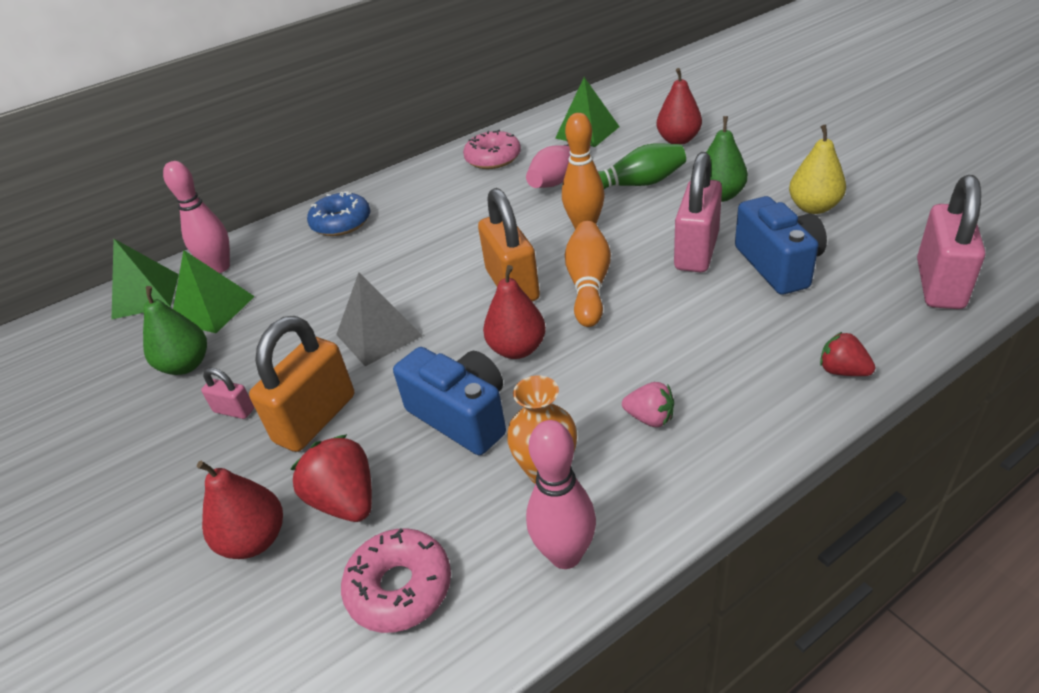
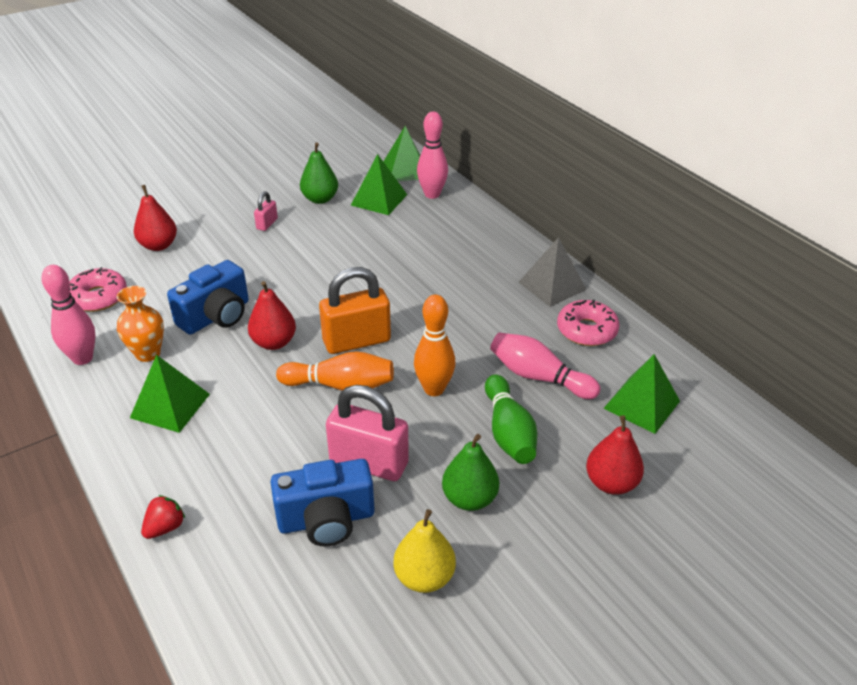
camera: 85 degrees right, 0 degrees up
orange padlock [249,316,354,452] -> none
red strawberry [290,434,372,522] -> none
blue donut [307,191,370,236] -> none
grey pyramid [336,272,422,366] -> grey pyramid moved to [519,237,587,307]
pink strawberry [622,382,674,427] -> green pyramid [130,355,210,433]
pink padlock [917,175,985,309] -> none

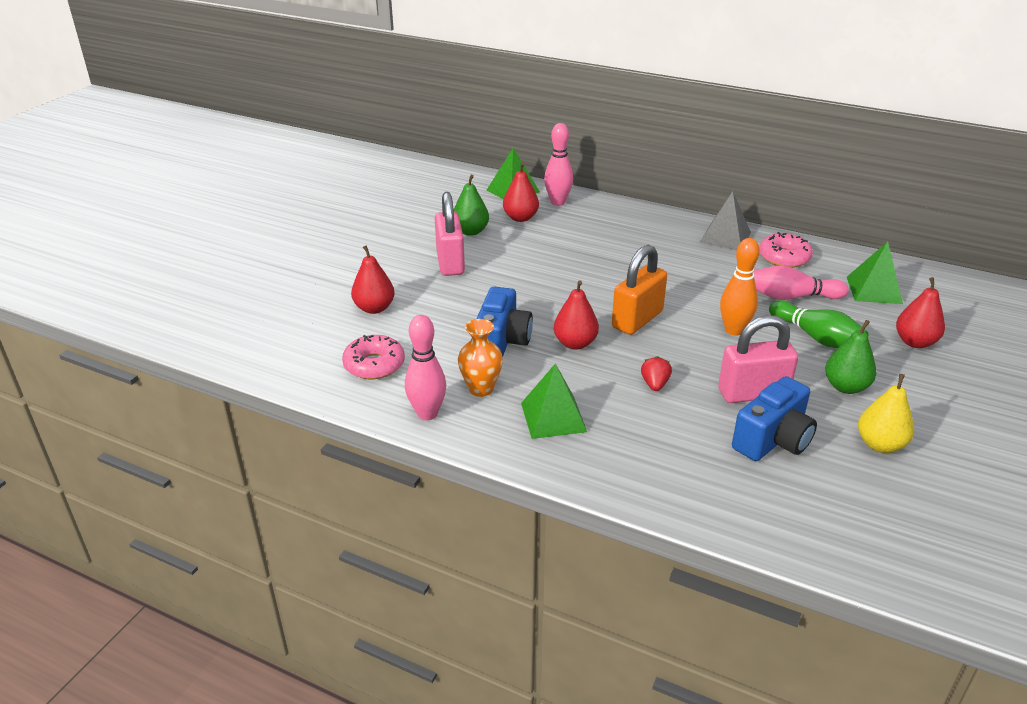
camera: 30 degrees left, 5 degrees down
red strawberry [141,495,185,539] -> red strawberry moved to [641,356,672,391]
pink padlock [254,191,278,231] -> pink padlock [435,192,465,276], size x2.09
orange bowling pin [276,351,394,391] -> none
green pyramid [351,154,407,215] -> red pear [503,163,539,222]

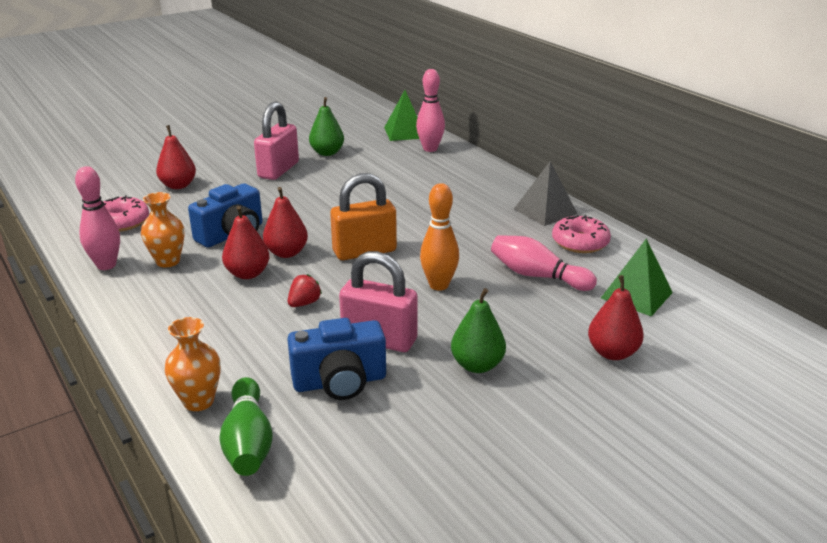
camera: 30 degrees right, 5 degrees down
red pear [503,163,539,222] -> red pear moved to [222,206,269,279]
green pyramid [521,363,587,439] -> none
green bowling pin [769,300,869,348] -> green bowling pin moved to [219,377,273,476]
yellow pear [858,374,914,453] -> none
none -> orange vase [164,317,221,411]

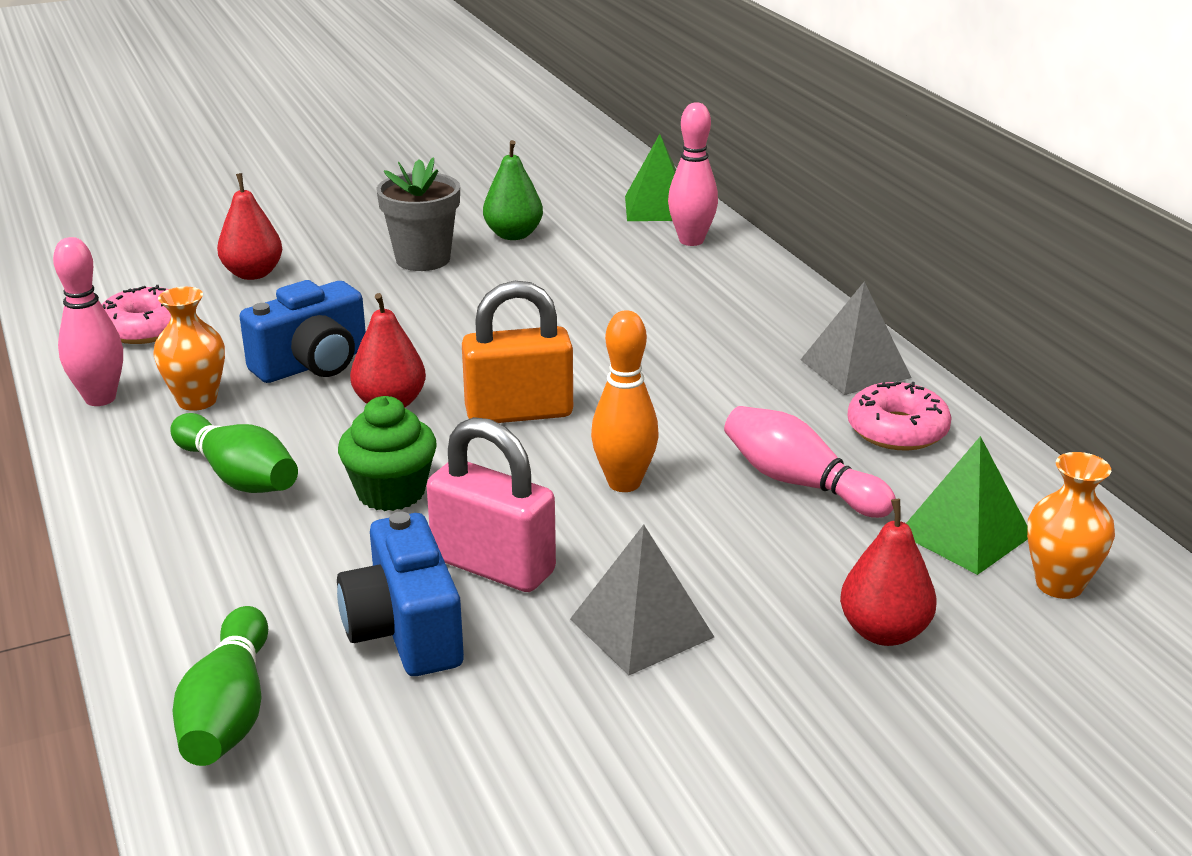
camera: 10 degrees right, 0 degrees up
orange vase [164,317,221,411] -> orange vase moved to [1027,452,1115,599]
red pear [222,206,269,279] -> none
pink padlock [254,101,299,180] -> grey flower pot [376,157,460,271]
blue camera [287,318,386,400] -> blue camera turned 75 degrees clockwise [337,512,464,676]
red strawberry [288,274,322,307] -> green cupcake [338,396,437,511]
green pear [451,288,506,373] -> grey pyramid [570,525,714,675]
none -> green bowling pin [170,413,298,493]

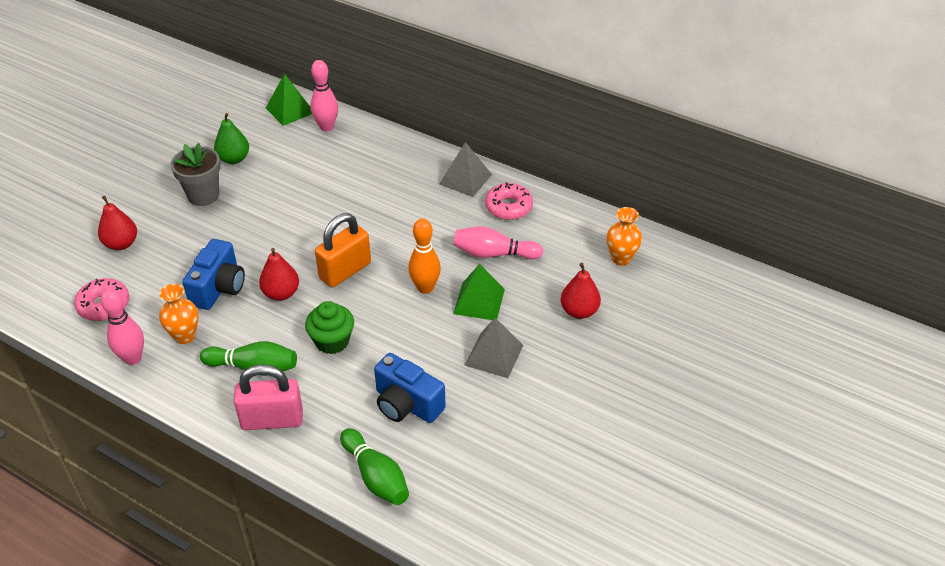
camera: 35 degrees left, 15 degrees up
pink padlock [427,417,556,592] -> pink padlock moved to [234,364,303,430]
green pyramid [906,436,1028,575] -> green pyramid moved to [453,264,505,320]

